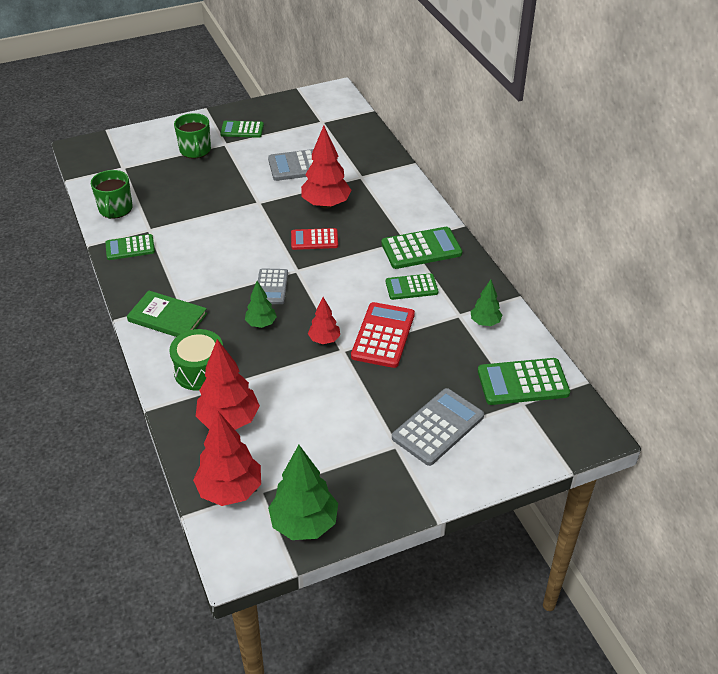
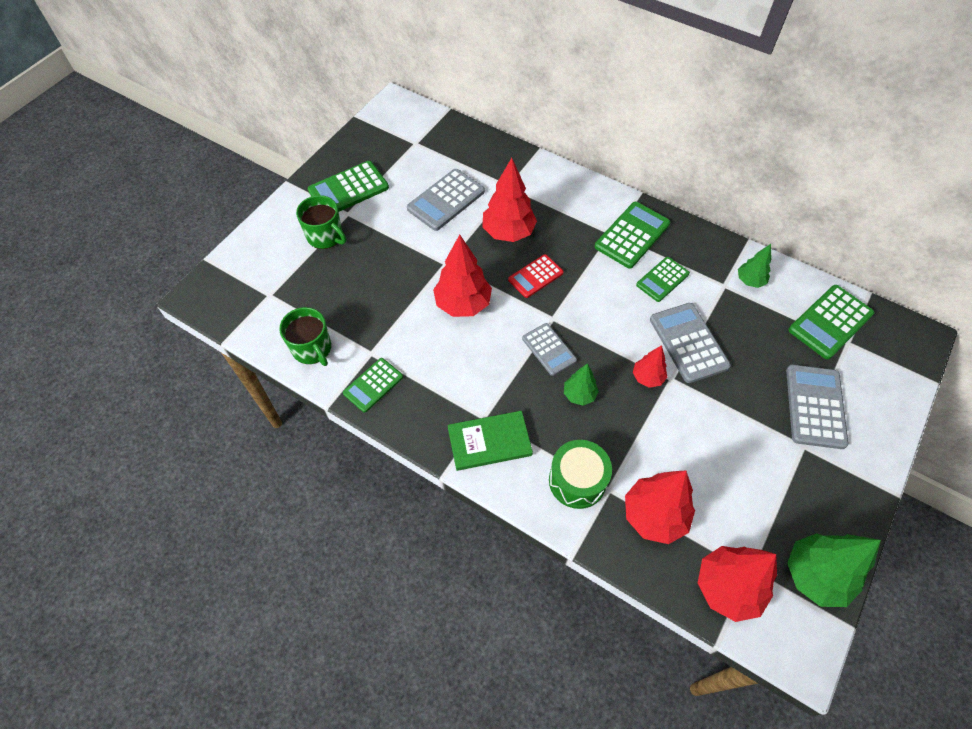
camera: 35 degrees left, 15 degrees up
green calculator [220,121,264,138] -> green calculator [308,161,389,212], size x1.55
red calculator [351,302,415,368] -> grey calculator [650,303,731,383]
none -> red tree [433,235,492,317]

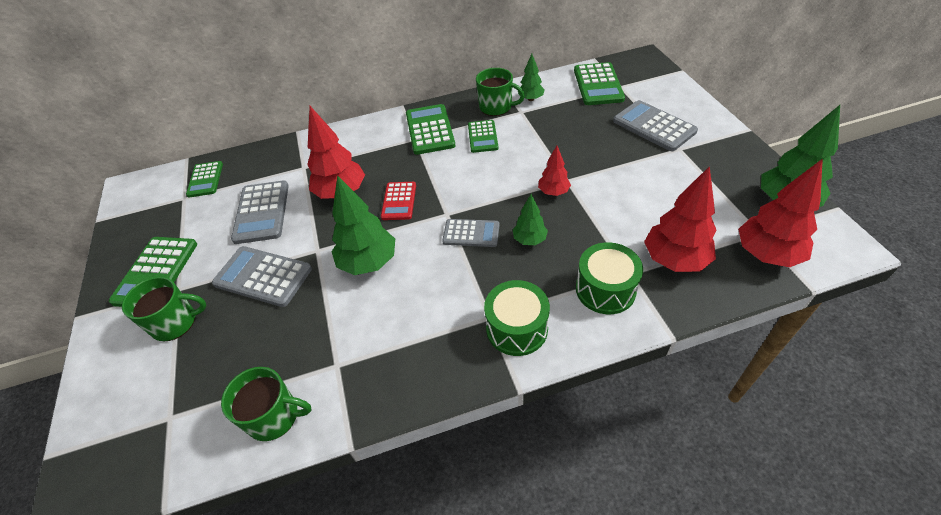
camera: 45 degrees left, 10 degrees down
green calculator [343,358,403,413] -> green calculator moved to [186,161,223,197]
red tree [433,235,492,317] -> green tree [332,175,395,275]
green book [448,411,533,471] -> green drum [484,280,550,356]
grey calculator [650,303,731,383] -> grey calculator moved to [212,246,312,307]
none -> green mug [476,68,525,116]

